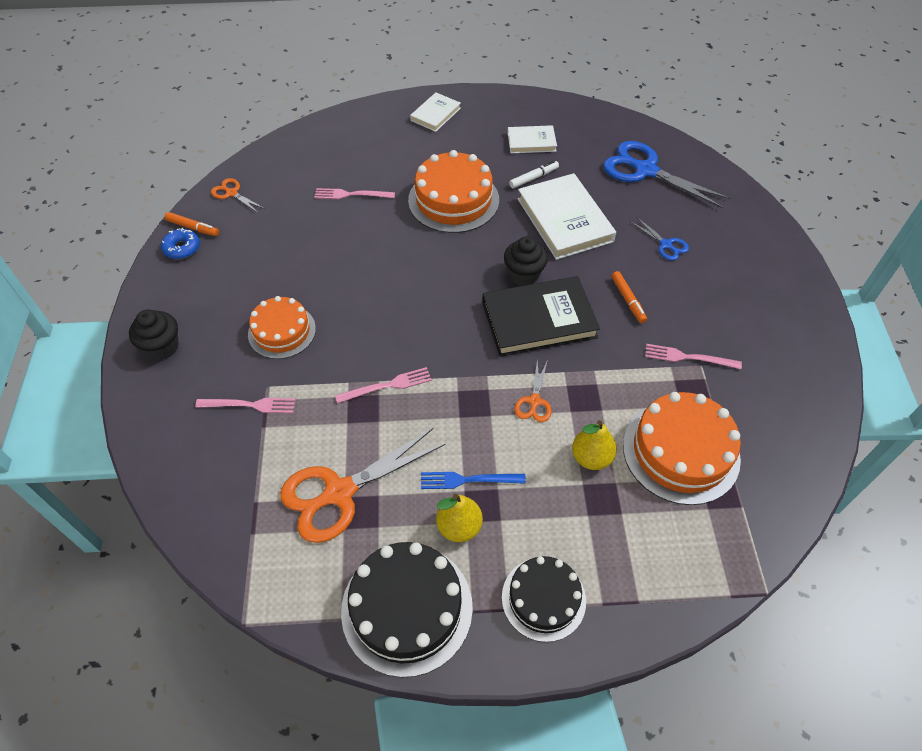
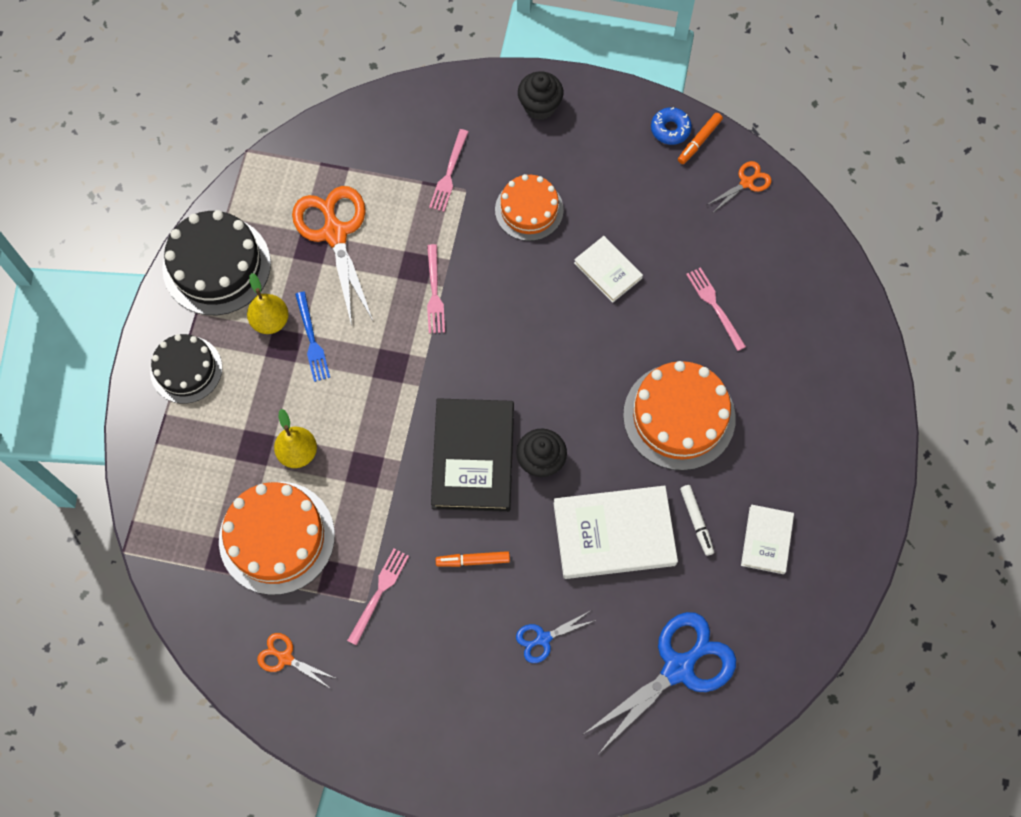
camera: 105 degrees right, 15 degrees up
pink fork [314,188,395,199] -> pink fork turned 45 degrees counterclockwise [686,267,746,351]
white book [410,93,461,132] -> white book moved to [574,236,643,303]
blue fork [421,472,526,489] -> blue fork turned 150 degrees clockwise [295,291,330,382]
orange scissors [514,359,552,422] -> orange scissors moved to [257,633,337,689]

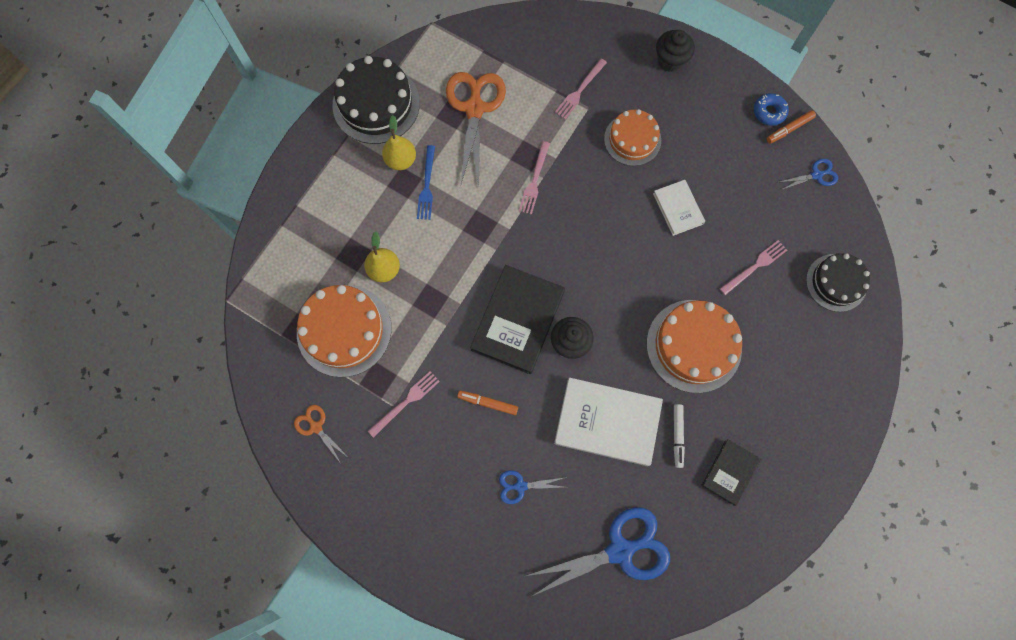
camera: 20 degrees right, 5 degrees up
black cake [150,334,222,404] -> black cake moved to [806,253,870,312]
pink fork [686,267,746,351] -> pink fork turned 60 degrees clockwise [720,240,787,295]
orange scissors [707,161,772,212] -> blue scissors [777,159,838,190]
white book [741,505,794,574] -> black book [701,440,761,506]

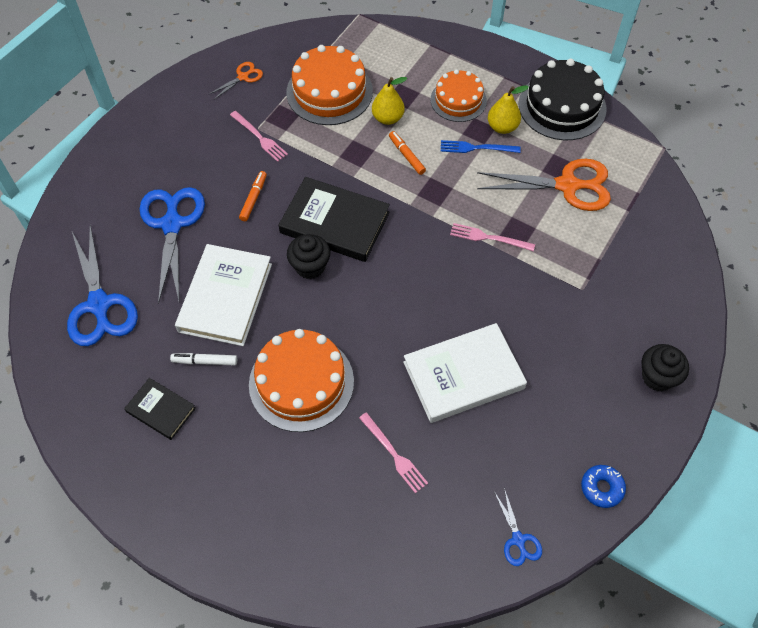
camera: 90 degrees right, 15 degrees down
blue scissors [499,470,567,504] -> blue scissors [139,187,205,304], size x2.08
pink fork [555,59,607,119] -> none
orange cake [604,109,661,166] -> orange cake moved to [431,70,487,122]
white book [653,180,705,236] -> white book [403,323,527,423], size x1.82
orange marker [767,110,816,143] -> orange marker moved to [389,131,426,175]
black cake [806,253,870,312] -> none

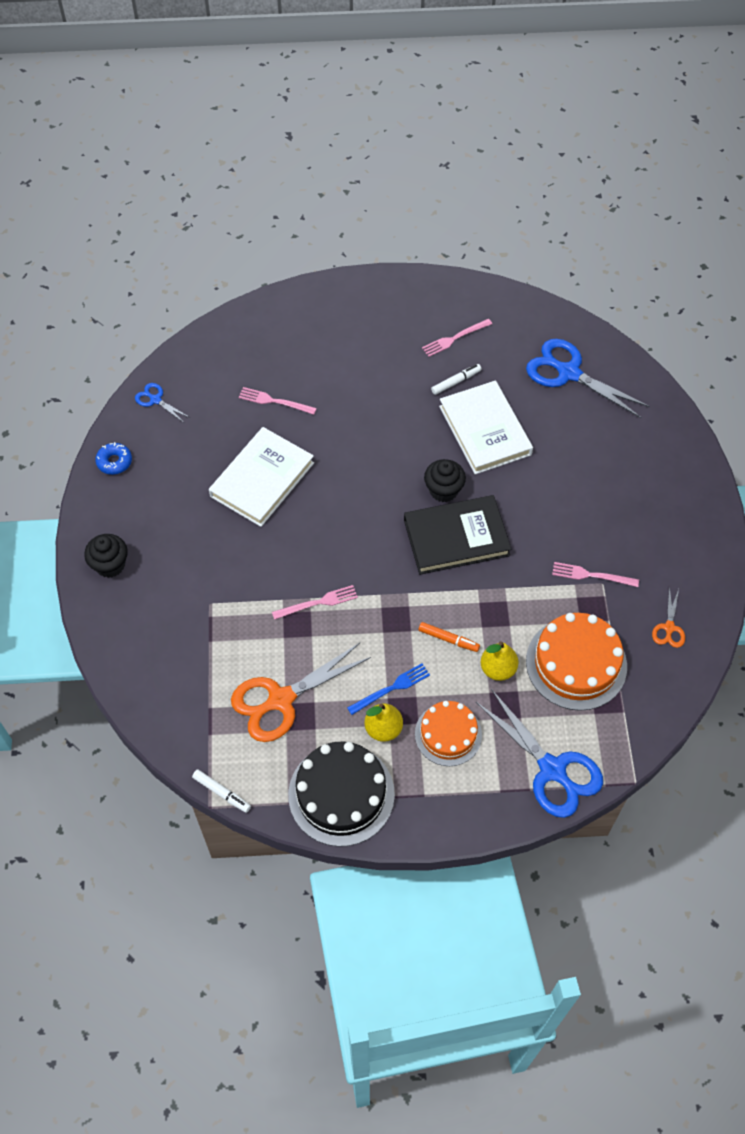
camera: 145 degrees right, 0 degrees up
black book [124,378,196,440] -> pink fork [422,319,492,357]
blue scissors [139,187,205,304] -> blue scissors moved to [476,689,603,818]
orange marker [239,171,267,221] -> none
orange cake [249,329,354,432] -> none
none -> white marker [192,769,251,813]

